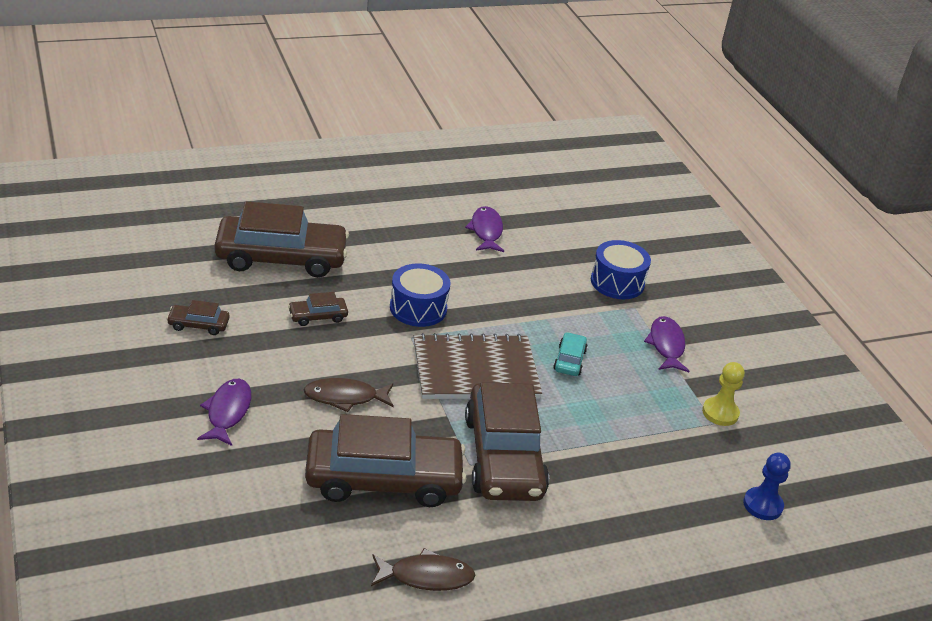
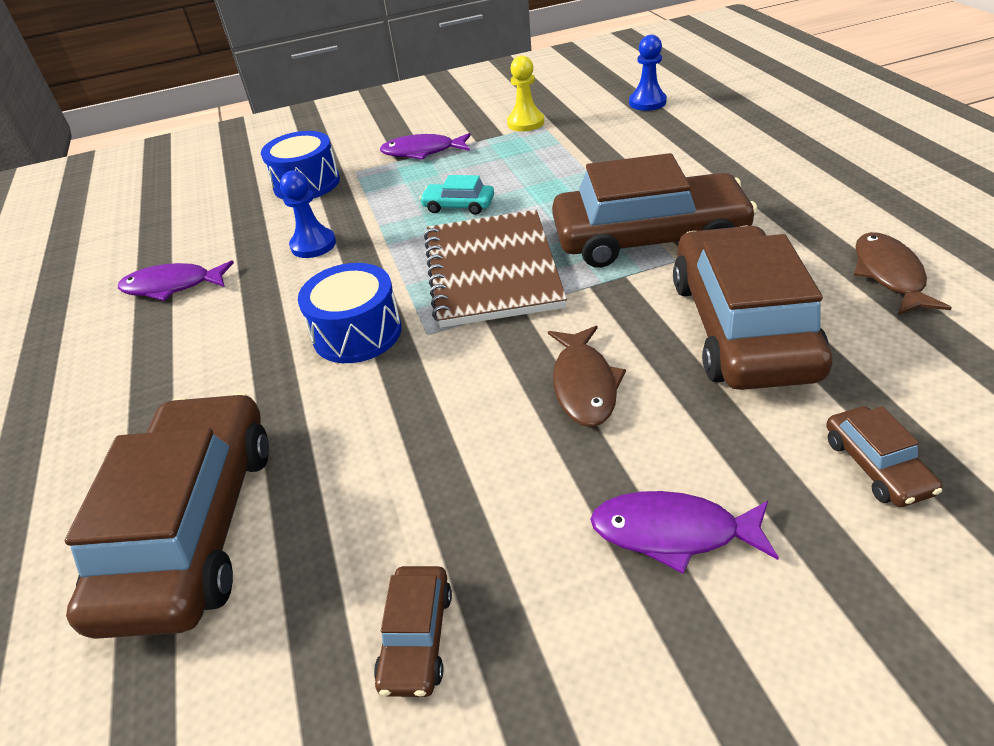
camera: 80 degrees left, 5 degrees up
brown car [288,292,348,326] -> brown car moved to [826,406,942,507]
none -> blue pawn [280,171,336,258]

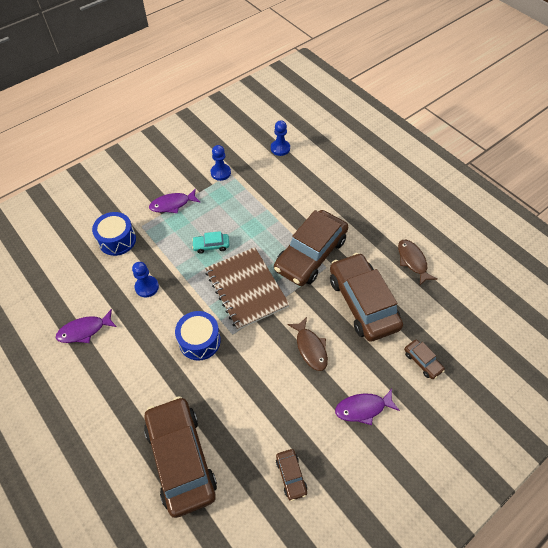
camera: 25 degrees left, 15 degrees up
yellow pawn [507,55,544,131] -> blue pawn [211,145,231,181]
brown car [552,153,758,268] -> brown car turned 150 degrees clockwise [274,210,348,286]

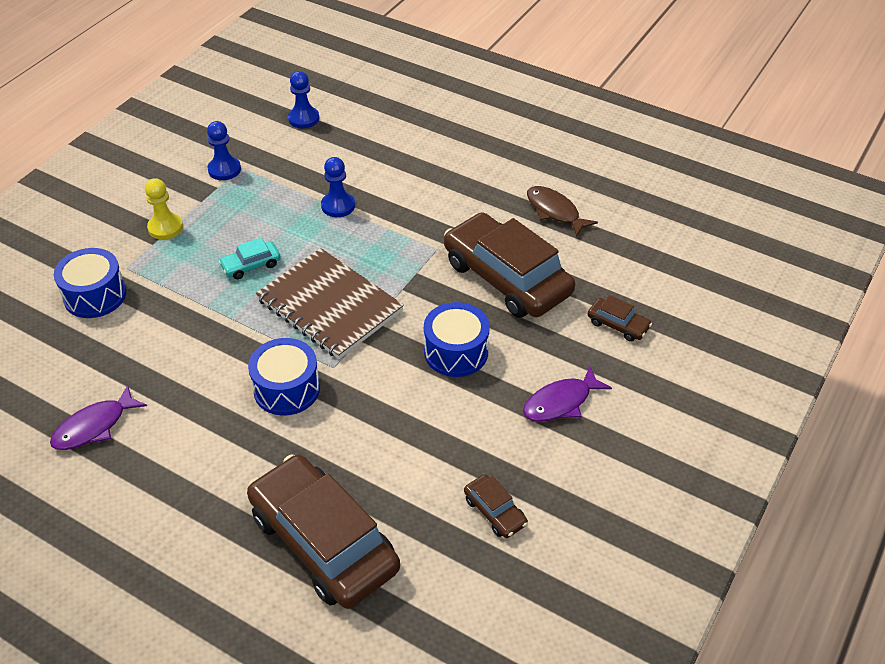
camera: 20 degrees left, 10 degrees down
blue pawn [132,262,159,297] -> blue pawn moved to [321,157,355,217]
purple fish [149,189,201,213] -> yellow pawn [145,178,183,240]
brown car [274,210,348,286] -> none
brown fish [287,317,328,371] -> blue drum [424,302,490,377]

